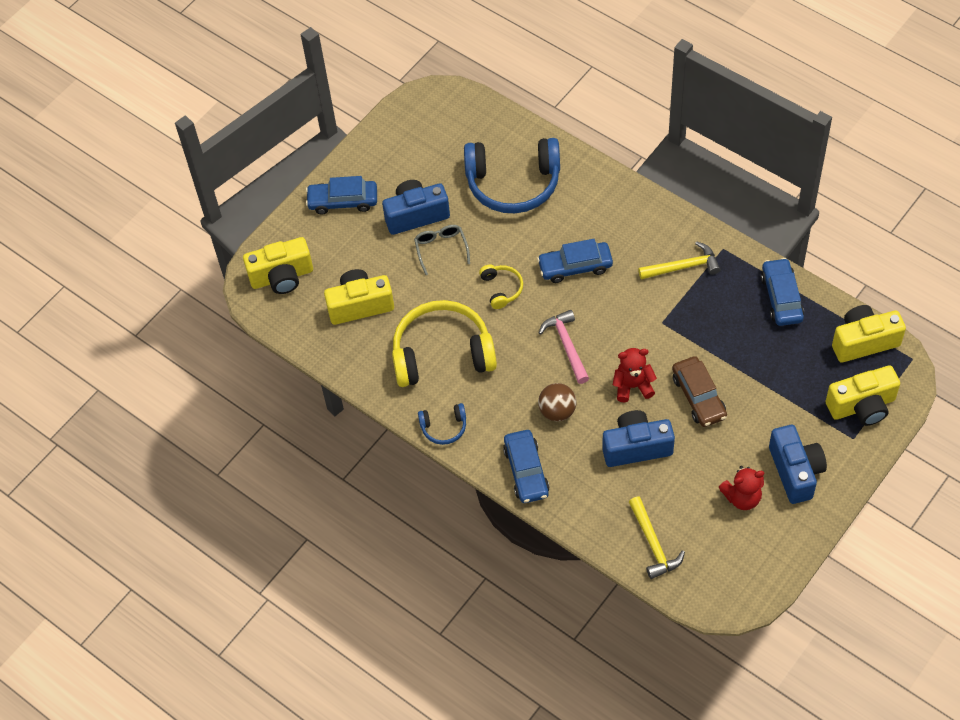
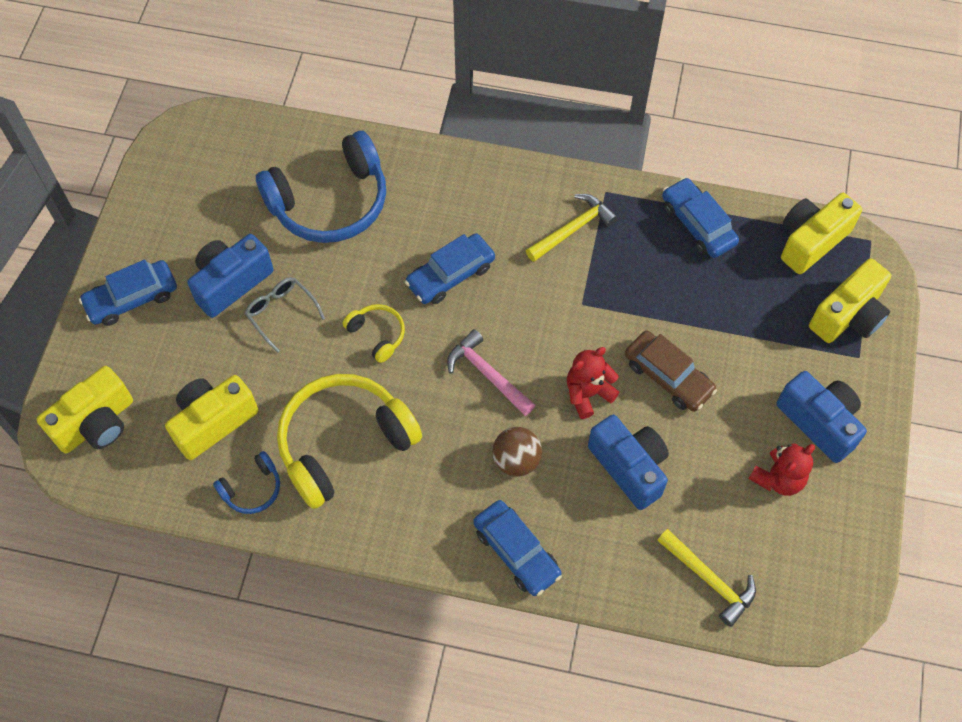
camera: 30 degrees left, 5 degrees up
blue headphones [418,403,466,445] -> blue headphones moved to [213,451,280,514]
blue camera [602,410,675,467] -> blue camera turned 90 degrees clockwise [588,415,669,510]

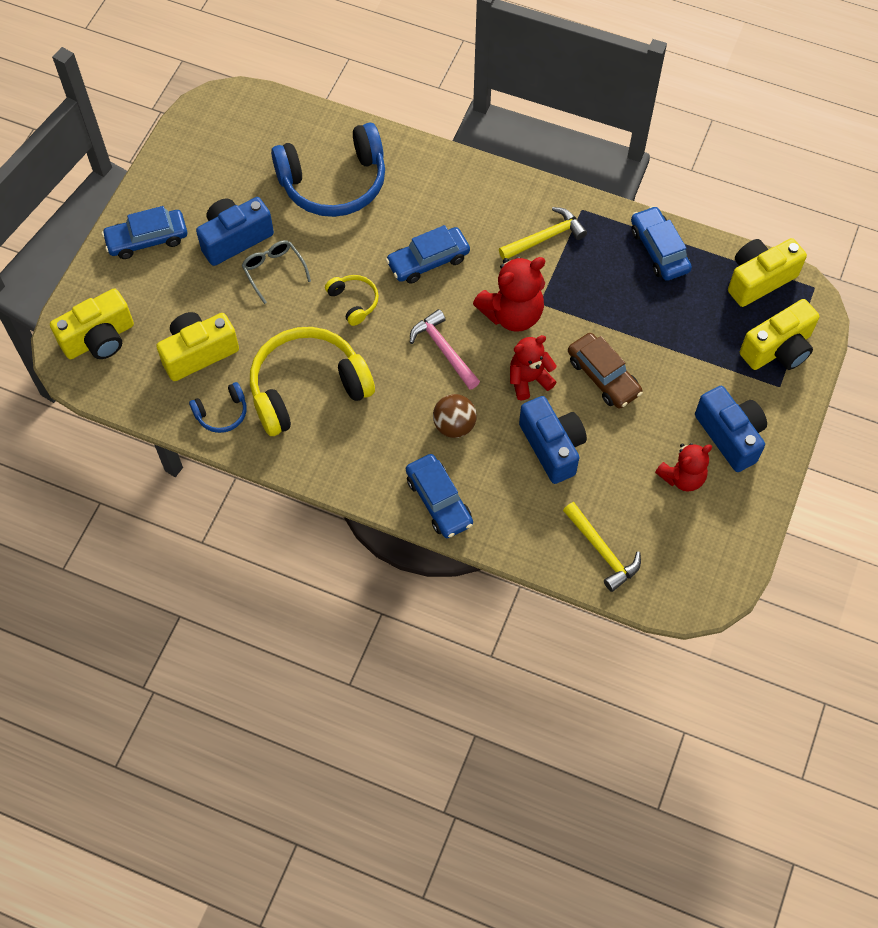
camera: 10 degrees right, 0 degrees up
none -> red teddy bear [473,257,545,332]

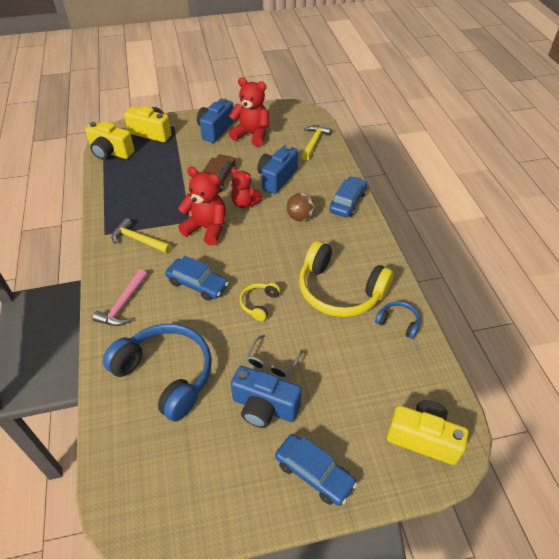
camera: 125 degrees left, 15 degrees down
yellow camera [156,312,239,381] -> none
pink hammer [410,309,480,390] -> pink hammer moved to [93,269,147,326]
blue car [631,206,692,281] -> none
red teddy bear [655,443,712,492] -> red teddy bear [229,77,269,146], size x1.50

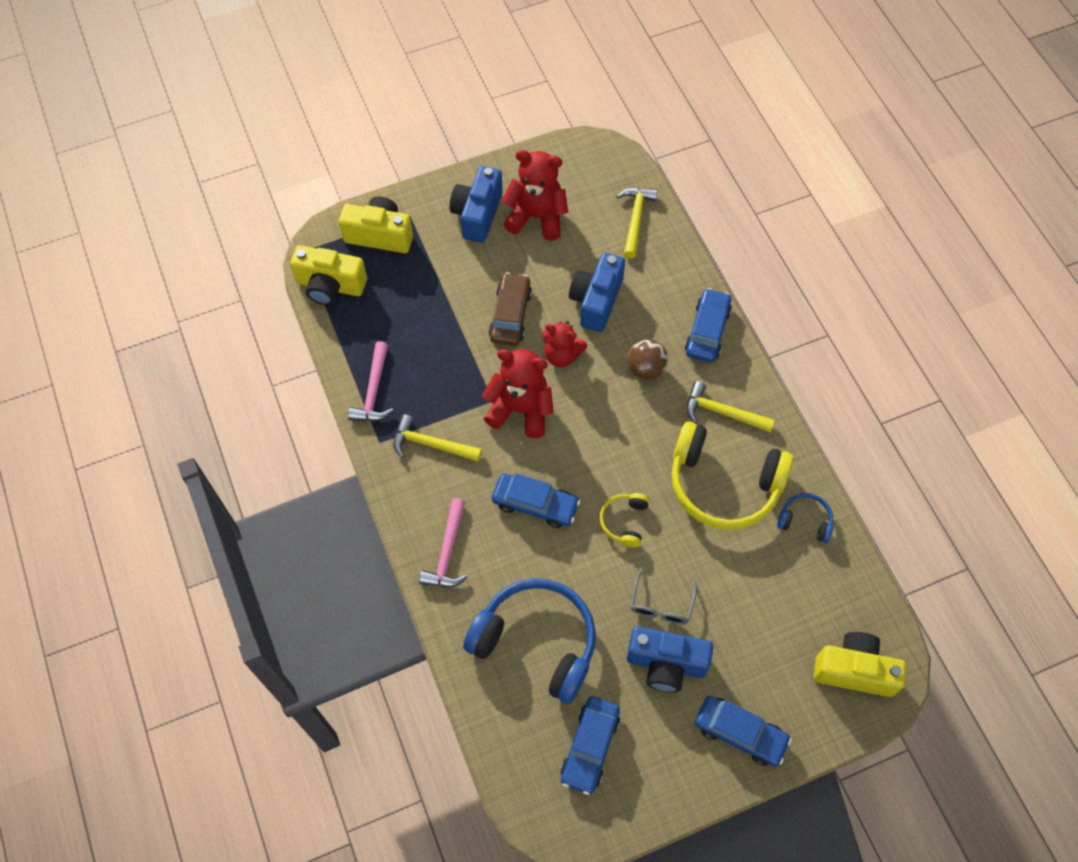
camera: 10 degrees left, 15 degrees up
none -> pink hammer [348,341,394,421]
none -> blue car [561,697,620,795]
none -> yellow hammer [686,381,775,432]

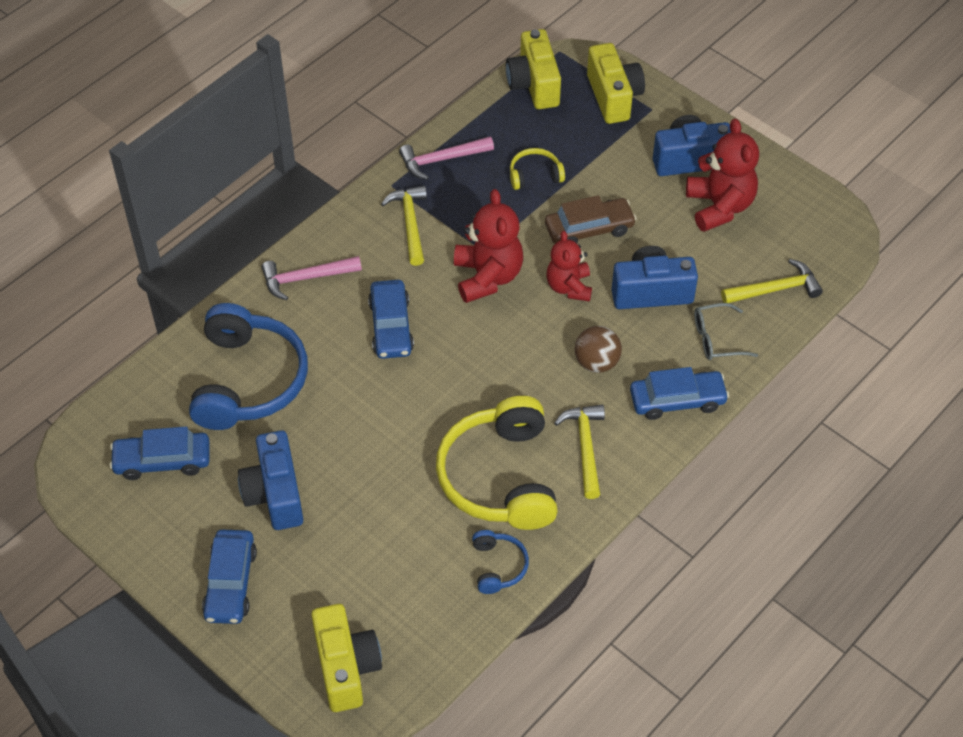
camera: 65 degrees right, 10 degrees down
yellow headphones [600,493,649,548] -> yellow headphones moved to [510,148,565,190]
grey glasses [630,567,697,625] -> grey glasses moved to [694,303,758,360]

